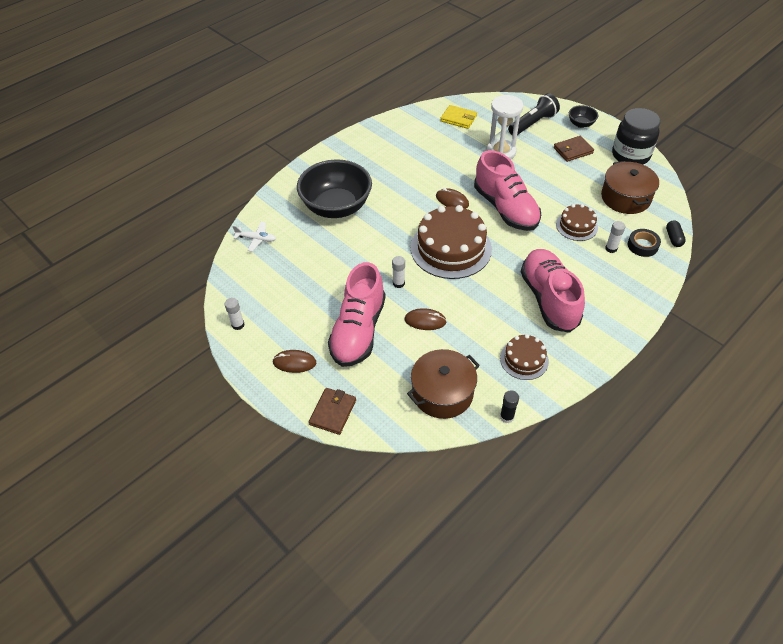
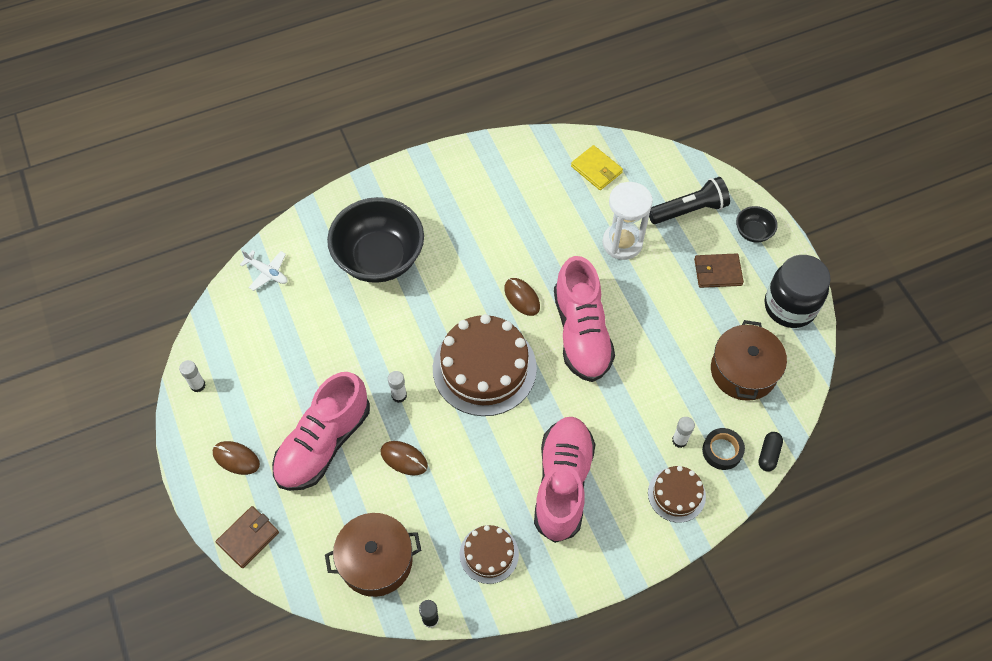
camera: 20 degrees right, 10 degrees up
brown cake [556,204,598,241] -> brown cake moved to [648,466,706,523]

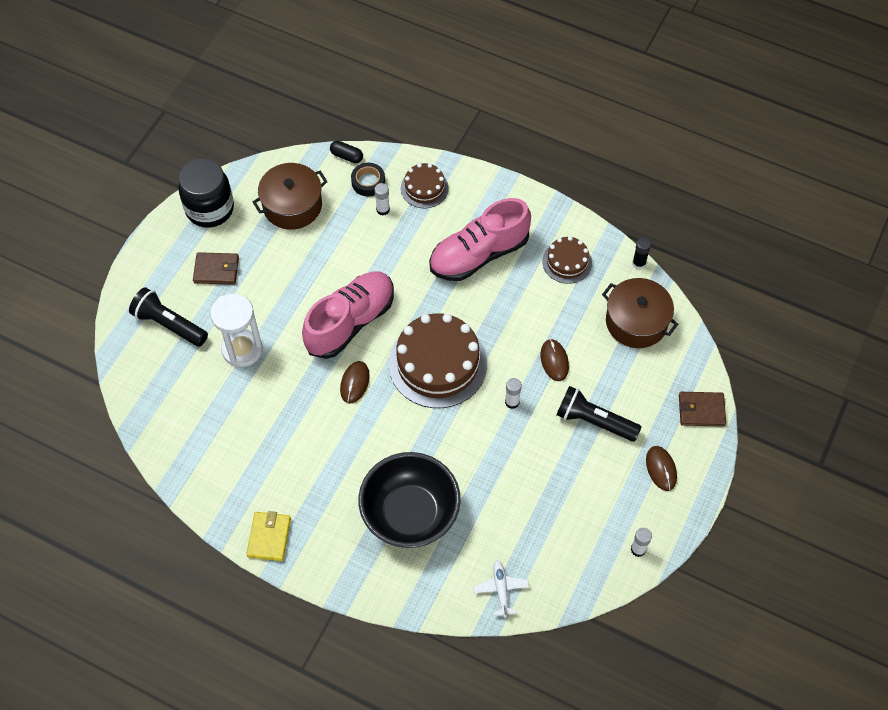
camera: 130 degrees left, 0 degrees up
pink shoe [272,372,370,491] -> black flashlight [556,386,642,442]
yellow wallet [571,145,623,190] -> yellow wallet moved to [246,511,291,561]
brown wallet [694,253,744,288] -> brown wallet turned 45 degrees counterclockwise [193,252,239,285]
black bowl [736,206,778,243] -> none
black capsule [758,432,783,471] -> black capsule turned 45 degrees clockwise [330,141,363,163]

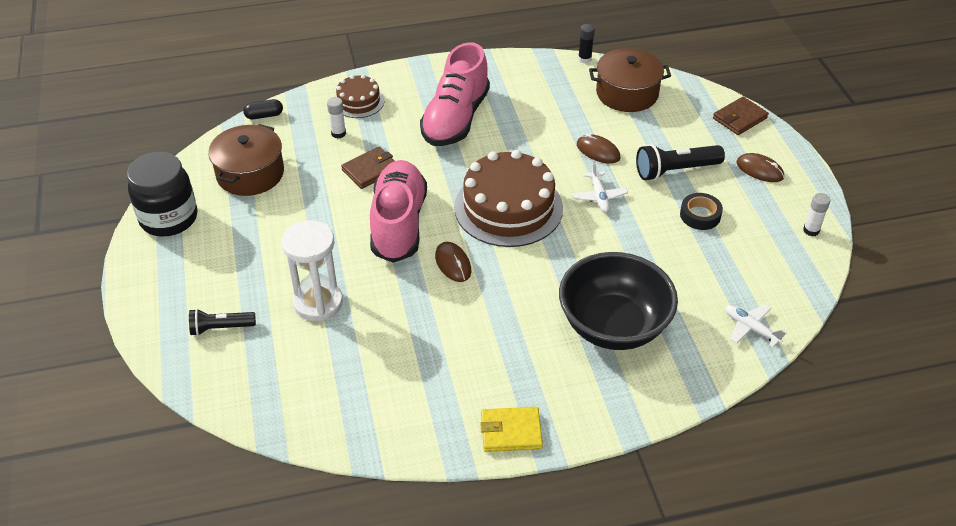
camera: 40 degrees left, 15 degrees down
black flashlight [129,287,208,347] -> black flashlight [189,309,256,336], size x0.65
brown wallet [193,252,239,285] -> brown wallet moved to [341,147,395,189]
yellow wallet [246,511,291,561] -> yellow wallet turned 60 degrees counterclockwise [480,407,543,452]
black tape [351,163,385,196] -> black tape moved to [680,193,723,230]
white glue stick [505,378,522,409] -> white plane [572,162,628,212]
brown cake [543,236,592,284] -> none

